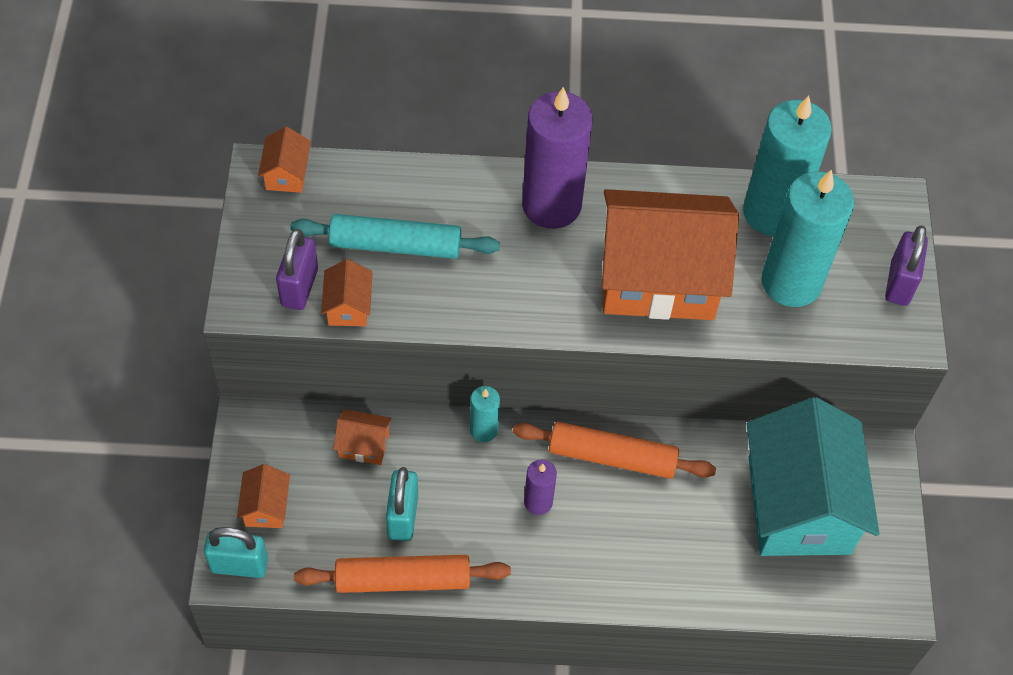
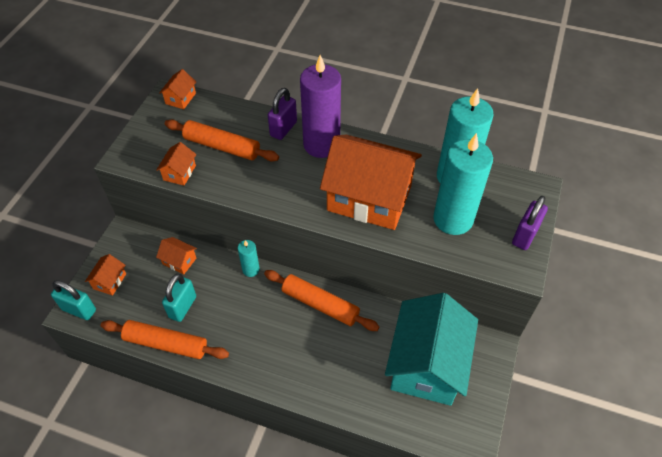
camera: 20 degrees right, 5 degrees down
purple padlock [276,229,318,310] -> purple padlock moved to [268,88,297,140]
turquoise rolling pin [291,214,500,259] -> orange rolling pin [165,120,279,162]
purple candle [524,459,557,515] -> none

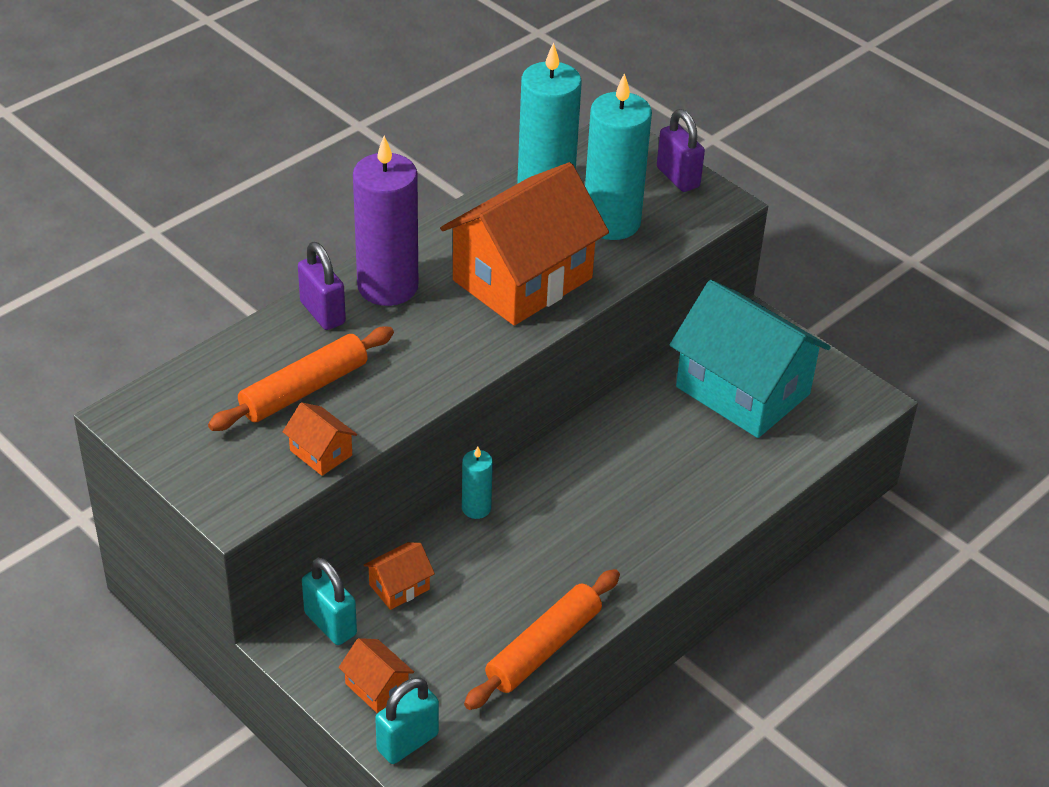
camera: 65 degrees left, 10 degrees down
orange house [159,69,196,109] -> none
turquoise padlock [162,274,196,322] -> turquoise padlock moved to [302,558,357,645]
orange rolling pin [264,270,379,331] -> none

